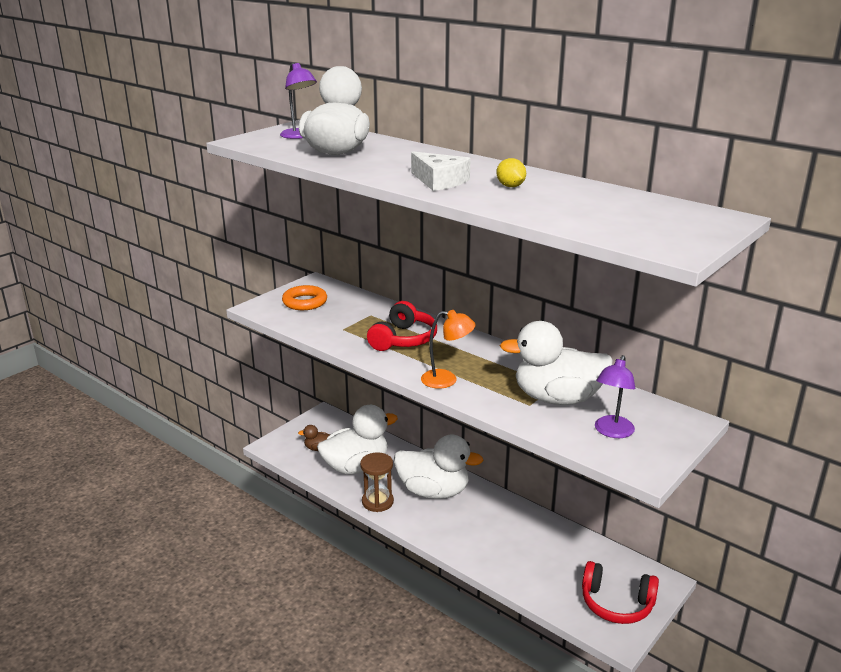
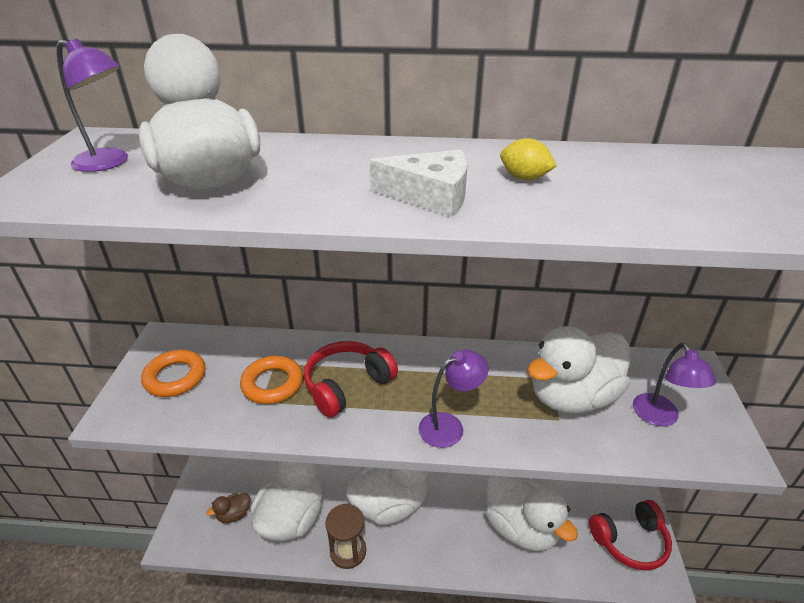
camera: 35 degrees left, 10 degrees up
red headphones [367,301,437,351] -> red headphones turned 120 degrees counterclockwise [304,341,398,418]
orange lamp [421,310,476,389] -> purple lamp [418,350,489,448]
none -> orange ring [240,356,303,404]
none -> white duck [485,476,578,551]

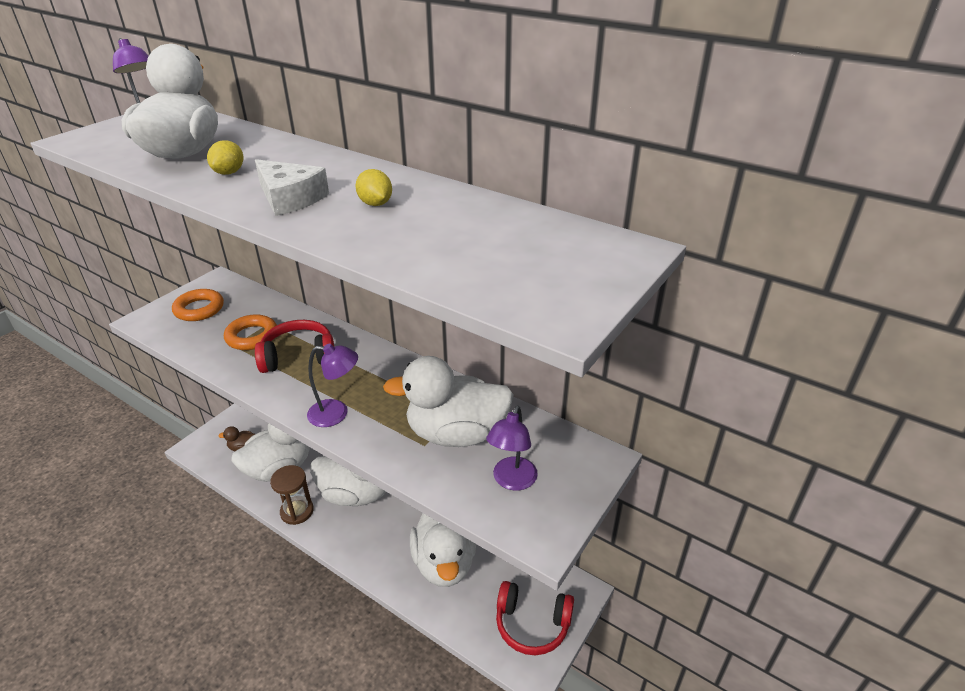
camera: 30 degrees right, 0 degrees up
none -> yellow lemon [207,140,244,175]

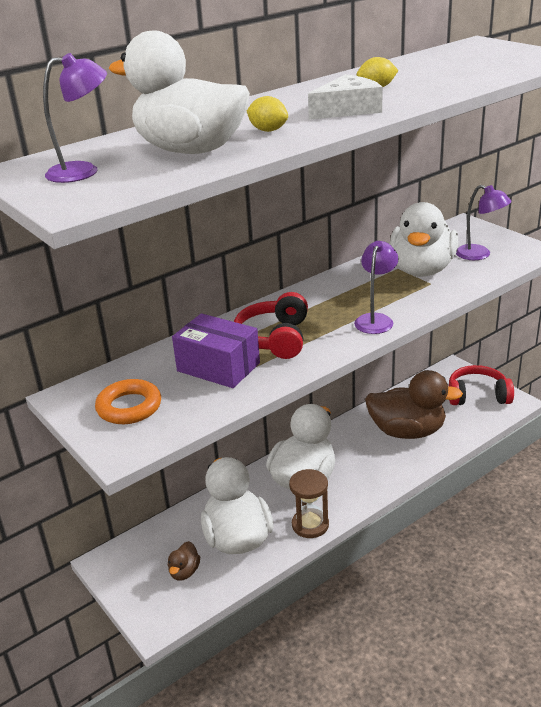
camera: 70 degrees left, 5 degrees down
orange ring [224,314,277,350] -> purple box [172,313,260,388]
white duck [410,513,476,587] -> brown duck [365,370,463,439]
red headphones [496,581,574,655] -> red headphones turned 120 degrees counterclockwise [448,365,514,405]

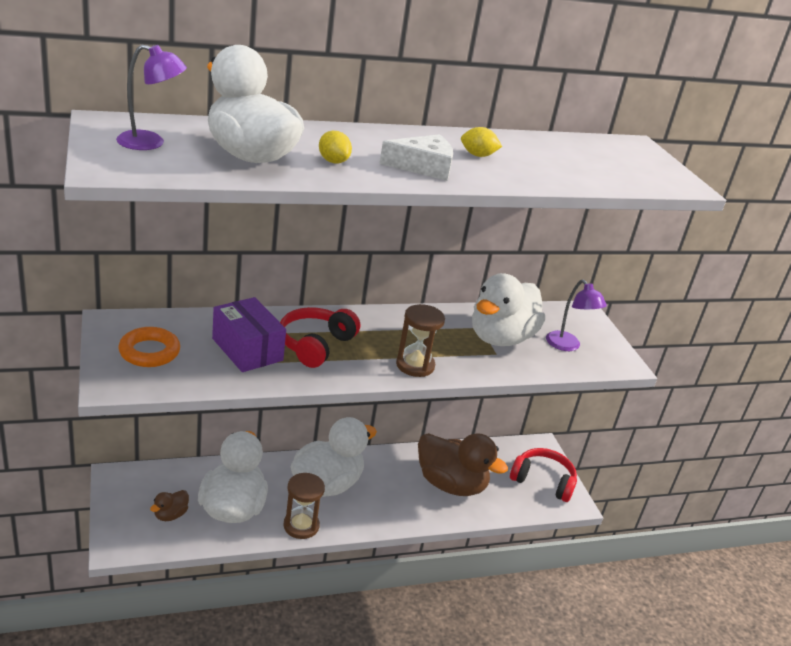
camera: 15 degrees right, 0 degrees up
purple lamp [354,241,399,334] -> brown hourglass [396,304,445,377]

